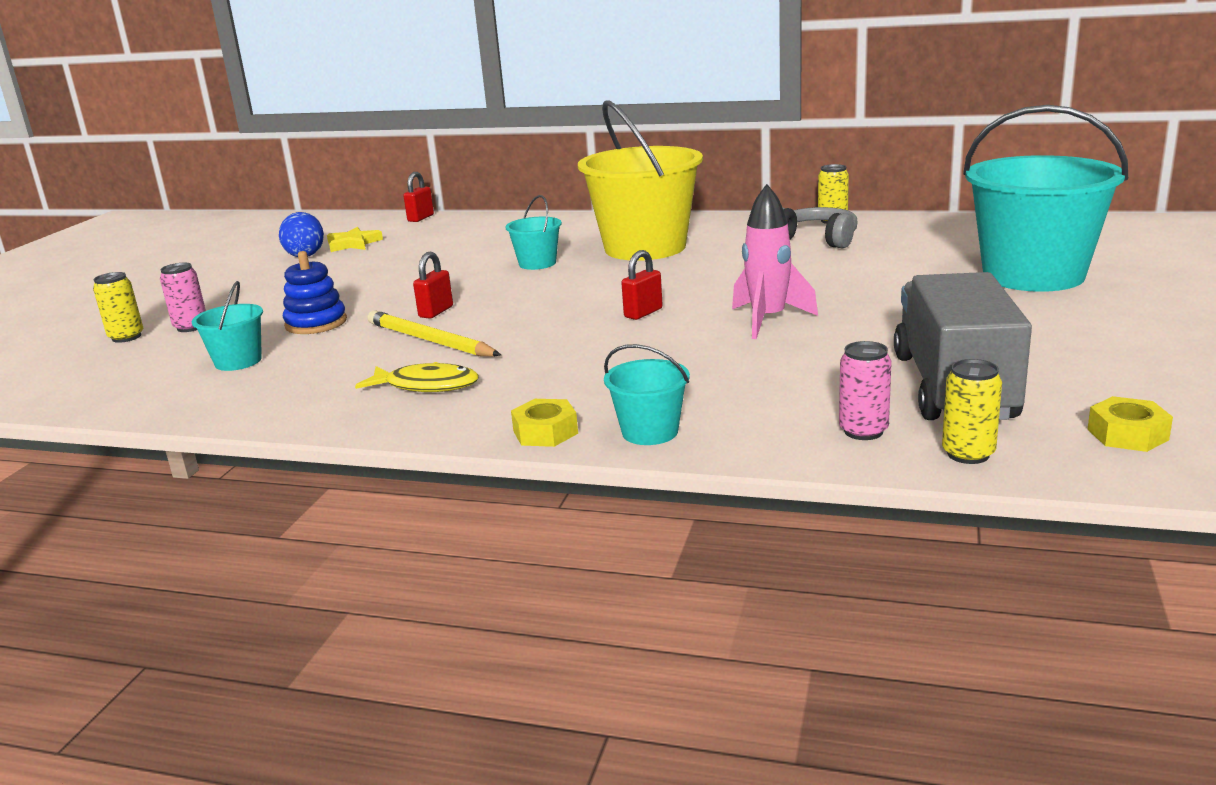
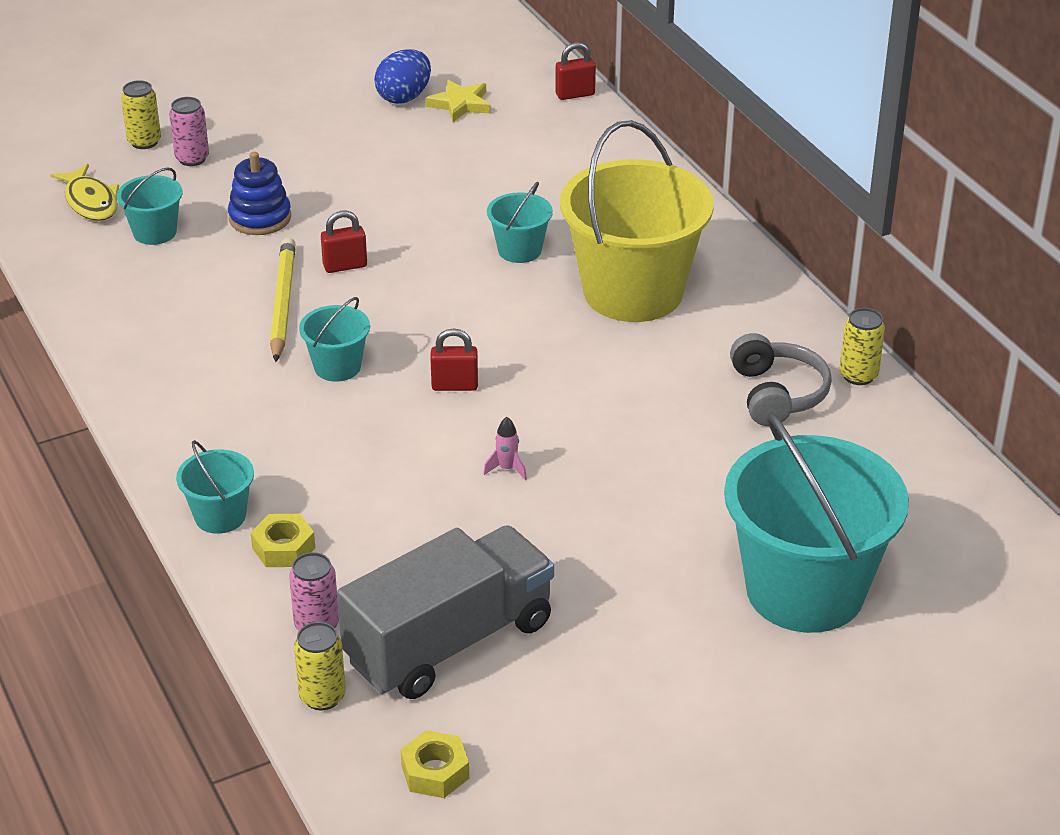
camera: 45 degrees right, 15 degrees up
yellow fish [355,362,479,392] -> yellow fish moved to [50,164,119,221]
yellow nut [511,399,578,447] -> yellow nut moved to [251,514,315,567]
pink rocket [732,184,818,339] -> pink rocket [483,417,527,480], size x0.45
none -> turquoise bucket [299,297,370,382]

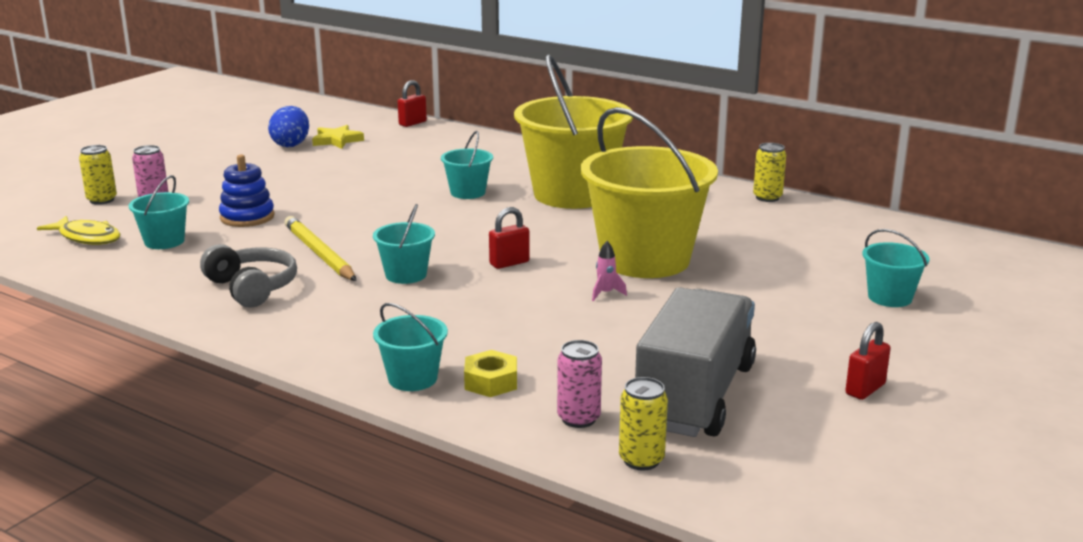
camera: 30 degrees left, 15 degrees down
red padlock [321,211,367,273] -> red padlock moved to [845,322,891,400]
yellow nut [401,730,469,798] -> none
turquoise bucket [724,411,909,633] -> turquoise bucket [862,229,930,307], size x0.45
grey headphones [730,333,832,426] -> grey headphones moved to [200,244,297,308]
none -> yellow bucket [581,107,718,278]

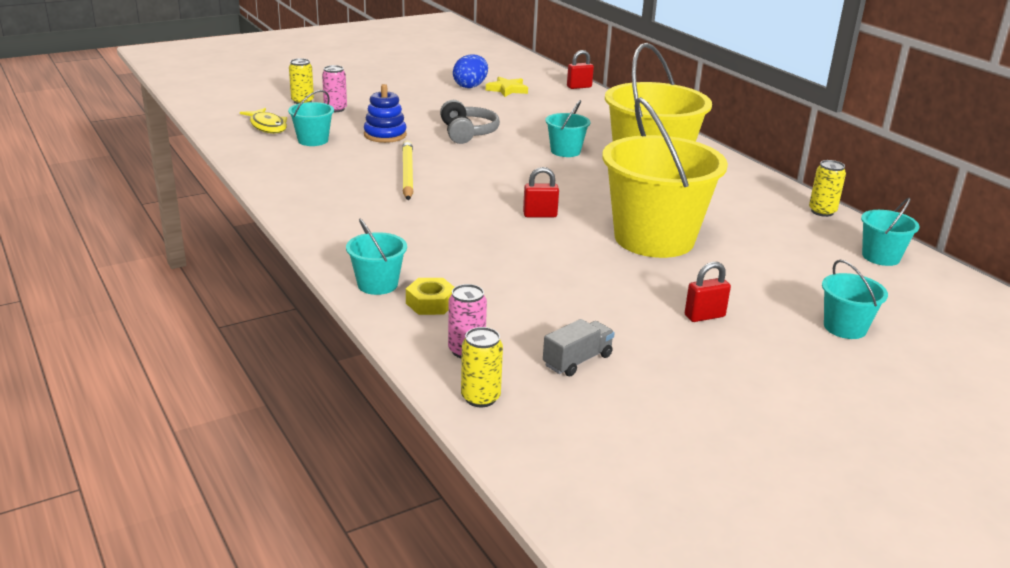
camera: 25 degrees right, 5 degrees up
grey headphones [200,244,297,308] -> grey headphones moved to [440,100,500,144]
turquoise bucket [373,204,435,284] -> turquoise bucket moved to [861,198,919,266]
pink rocket [592,241,627,301] -> none
grey truck [635,287,756,437] -> grey truck [543,319,615,376], size x0.43
red padlock [845,322,891,400] -> red padlock moved to [685,262,731,322]

